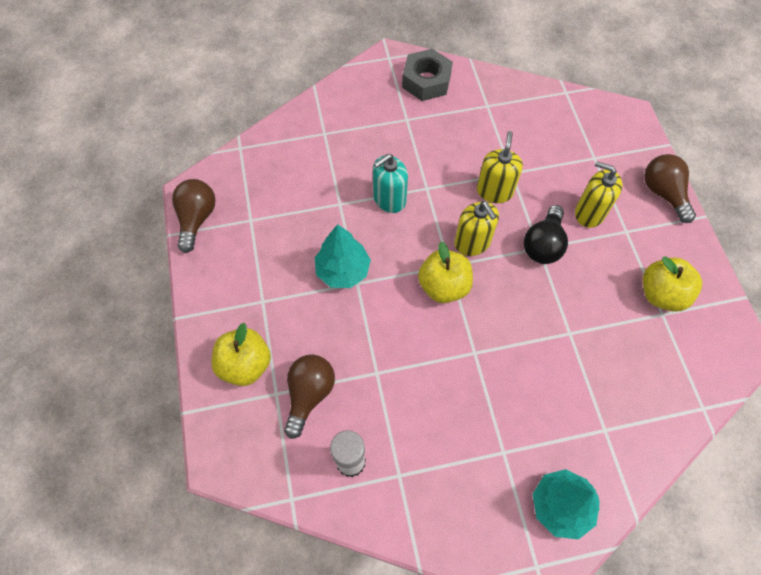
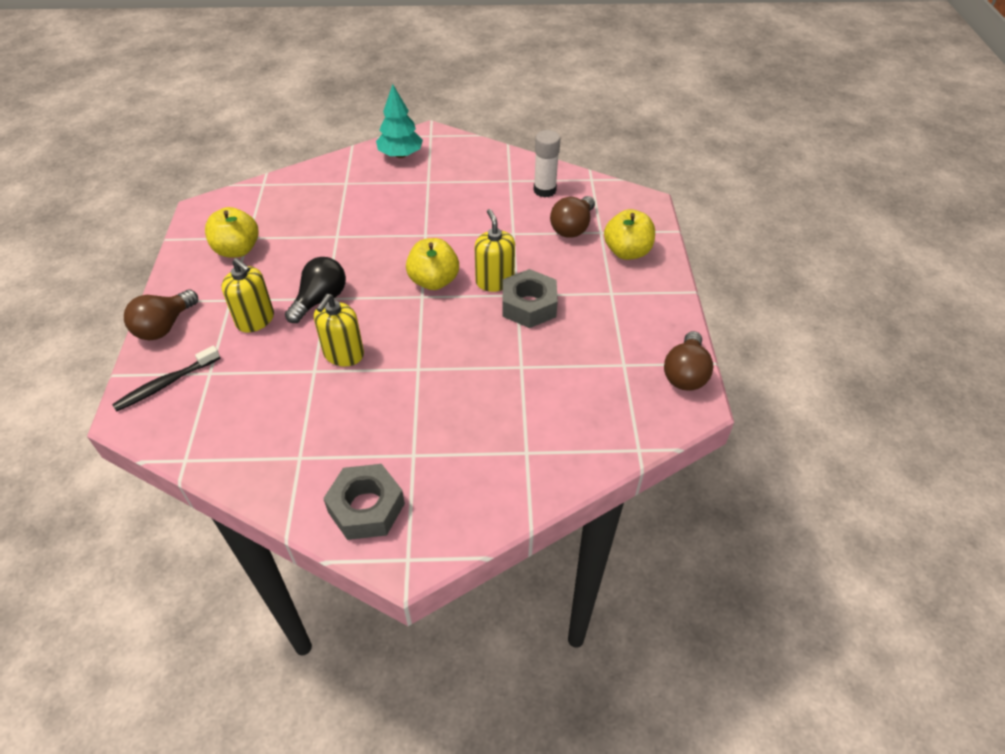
camera: 170 degrees left, 15 degrees down
turquoise tree [315,224,371,288] -> grey nut [502,269,558,328]
turquoise soap dispenser [373,154,408,213] -> none
yellow soap dispenser [454,201,499,256] -> yellow soap dispenser moved to [475,209,515,292]
brown light bulb [644,154,696,223] -> brown light bulb turned 45 degrees clockwise [124,289,198,340]
none -> black toothbrush [112,346,220,411]

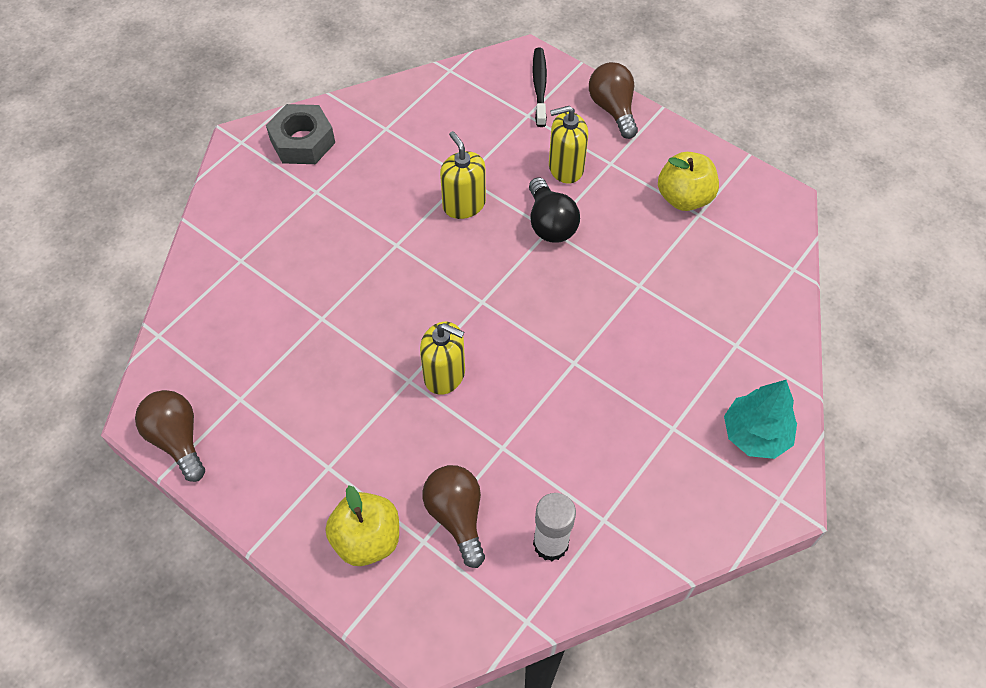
camera: 130 degrees right, 10 degrees up
yellow apple [406,238,459,290] -> none
grey nut [502,269,558,328] -> none

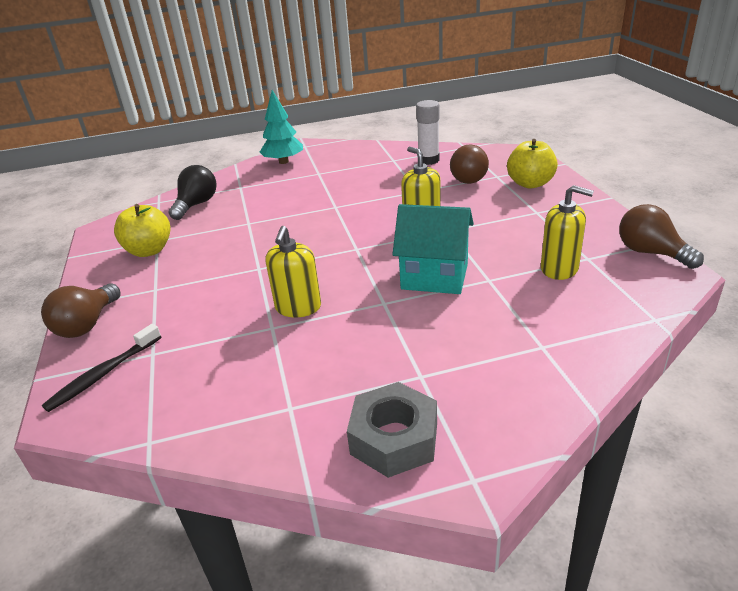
camera: 140 degrees left, 25 degrees down
brown light bulb [135,390,205,482] -> brown light bulb turned 135 degrees clockwise [619,204,704,269]
black light bulb [529,177,580,243] -> black light bulb moved to [168,165,217,220]
yellow soap dispenser [549,106,588,184] -> yellow soap dispenser moved to [541,185,594,280]
none -> turquoise house [392,204,474,294]

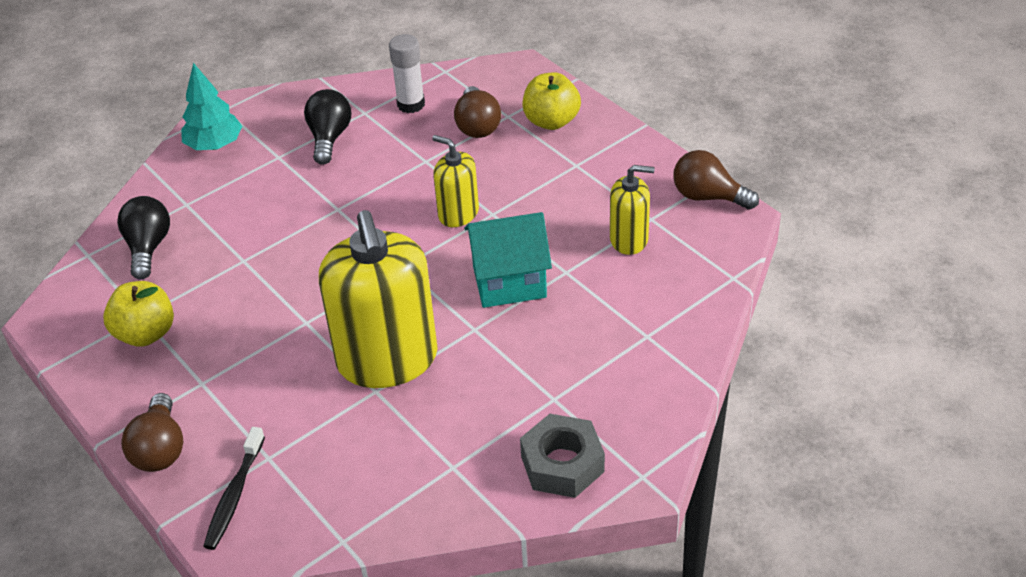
camera: 25 degrees left, 10 degrees up
yellow soap dispenser [265,226,321,317] -> yellow soap dispenser [319,210,438,388], size x1.97
none -> black light bulb [304,89,351,165]

